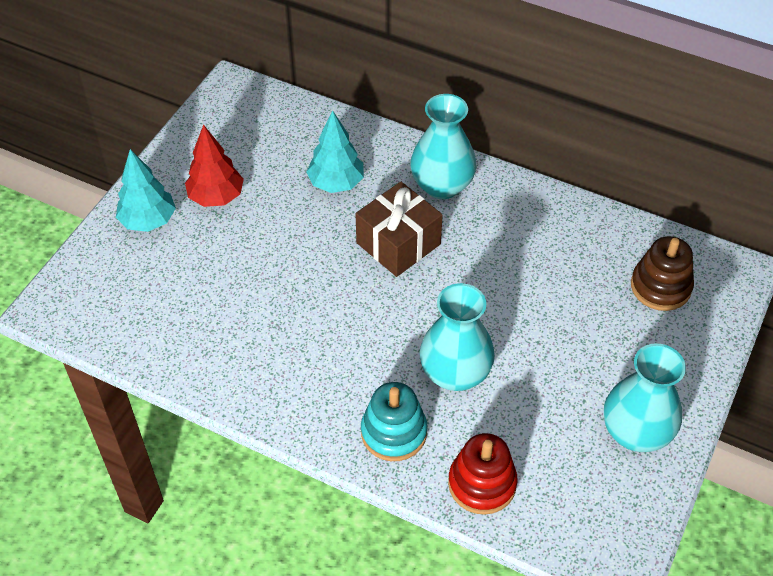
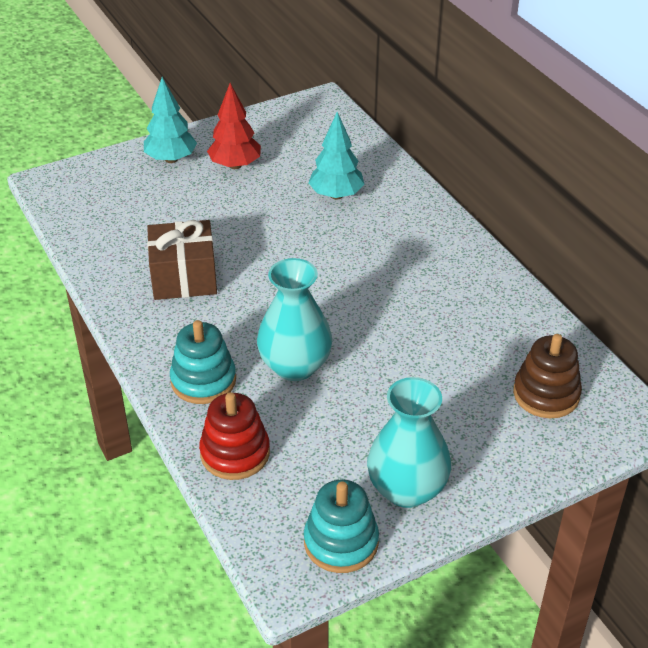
camera: 35 degrees right, 10 degrees down
brown gift [355,181,443,277] -> brown gift moved to [147,220,217,300]
turquoise vase [410,94,477,199] -> none
none -> turquoise stacking toy [304,479,379,573]

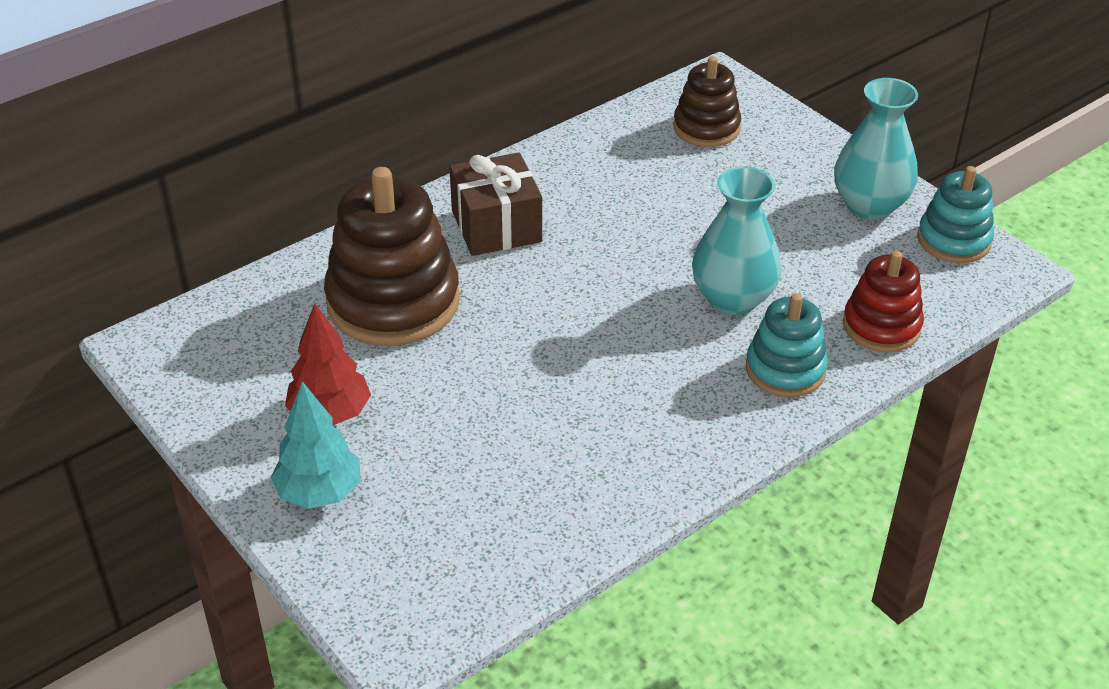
camera: 100 degrees left, 0 degrees up
brown gift [147,220,217,300] -> brown gift moved to [449,152,542,256]
turquoise tree [308,112,365,199] -> brown stacking toy [324,167,460,346]

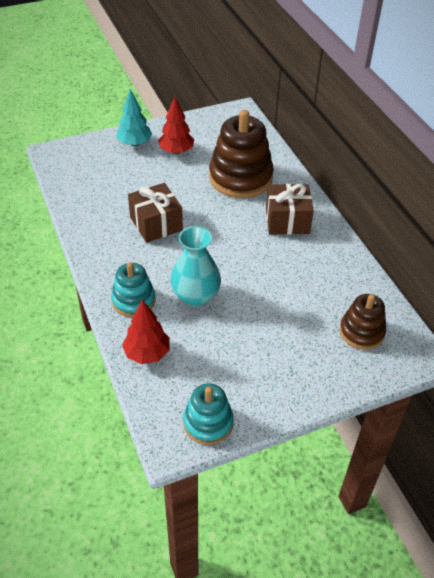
camera: 105 degrees right, 5 degrees up
turquoise vase [834,78,918,220] -> none
red stacking toy [843,251,924,352] -> red tree [122,299,169,364]
none -> brown gift [128,183,183,243]

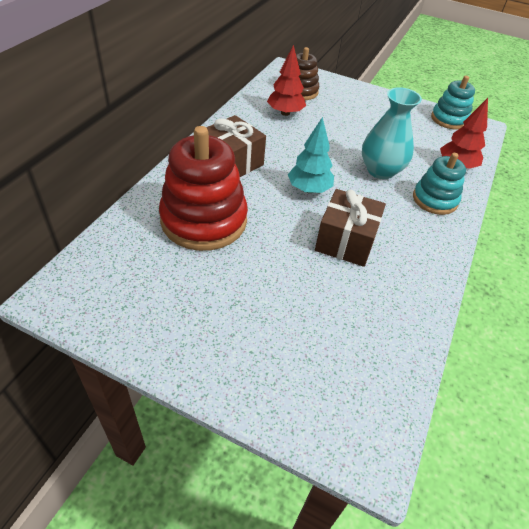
camera: 135 degrees left, 0 degrees up
turquoise tree [116,89,152,146] -> turquoise tree moved to [288,117,334,193]
red tree [158,97,194,154] -> red tree moved to [267,45,306,116]
brown stacking toy [209,110,274,198] -> red stacking toy [159,126,248,251]

